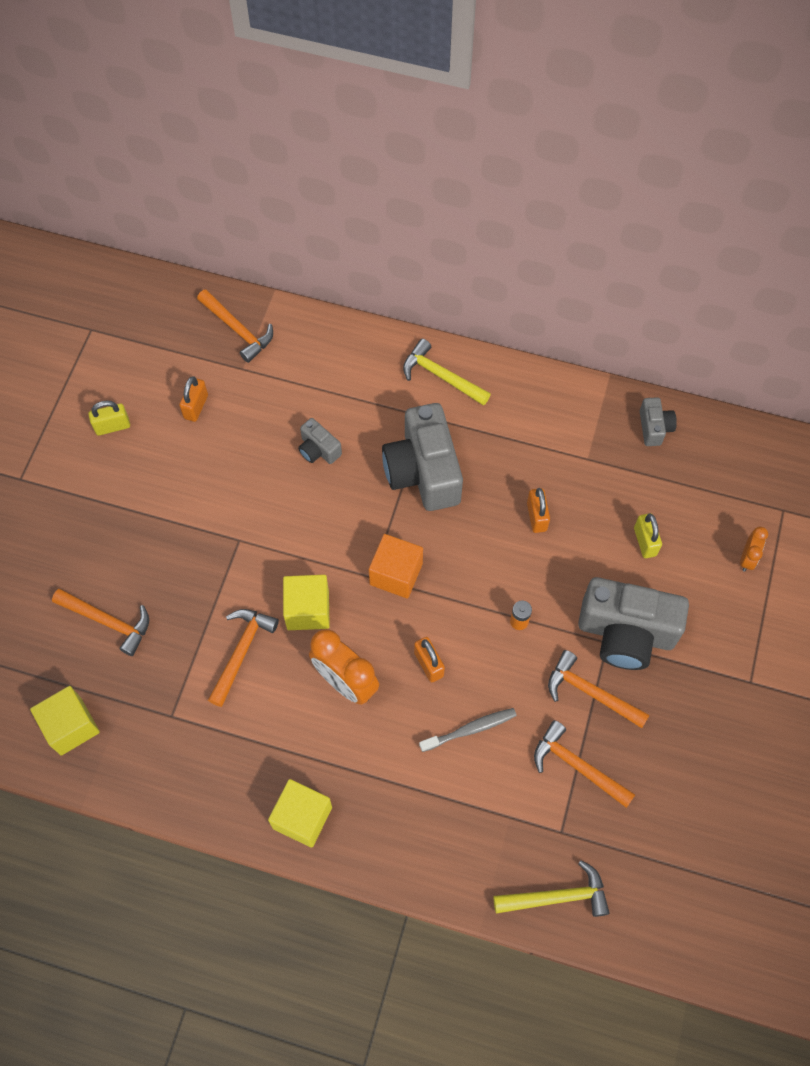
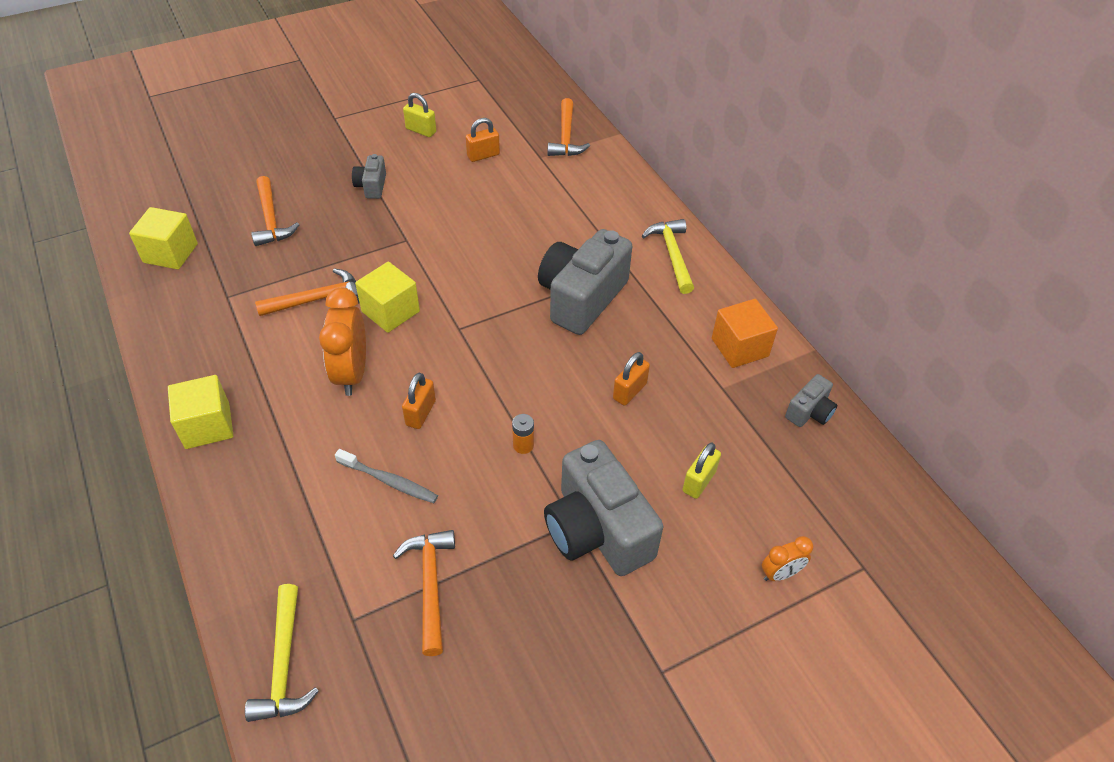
camera: 45 degrees right, 15 degrees down
grey camera [298,418,342,464] -> grey camera moved to [352,154,386,199]
orange cube [369,534,423,598] -> orange cube moved to [712,299,778,368]
yellow hammer [493,860,610,917] -> yellow hammer turned 45 degrees clockwise [245,584,319,722]
orange hammer [548,650,649,728] -> none

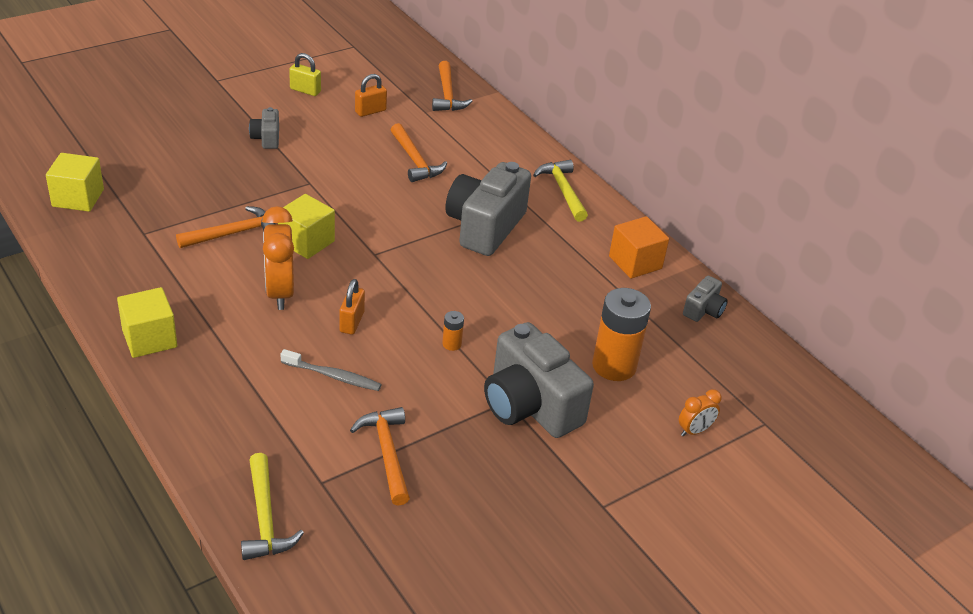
camera: 10 degrees left, 10 degrees down
orange hammer [251,176,300,246] -> orange hammer moved to [391,123,447,182]
orange padlock [613,352,650,406] -> none
yellow padlock [683,443,721,499] -> orange battery [592,288,651,381]

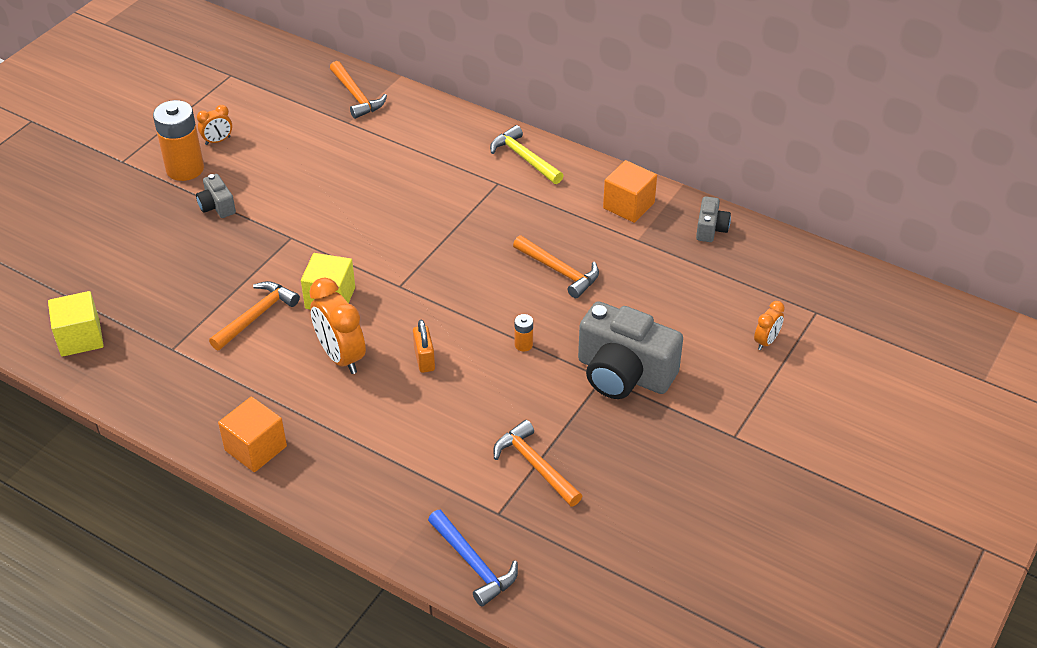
camera: 20 degrees left, 5 degrees up
yellow cube [117,287,177,358] -> orange cube [218,397,287,472]
yellow hammer [241,453,304,560] -> blue hammer [428,510,518,607]
grey toothbrush [280,349,382,391] -> none
yellow padlock [289,53,321,96] -> orange clock [197,105,232,145]
orange padlock [355,74,387,117] -> none
orange hammer [391,123,447,182] -> orange hammer moved to [513,236,599,298]
grey camera [445,162,531,256] -> none
orange battery [592,288,651,381] -> orange battery moved to [153,100,204,181]

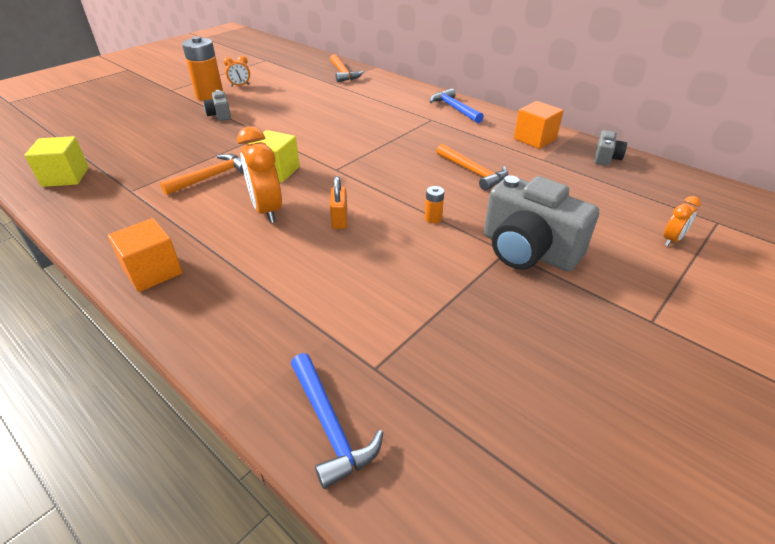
camera: 10 degrees right, 5 degrees down
yellow hammer [490,125,564,184] -> blue hammer [430,88,484,123]
orange hammer [493,420,582,507] -> none

